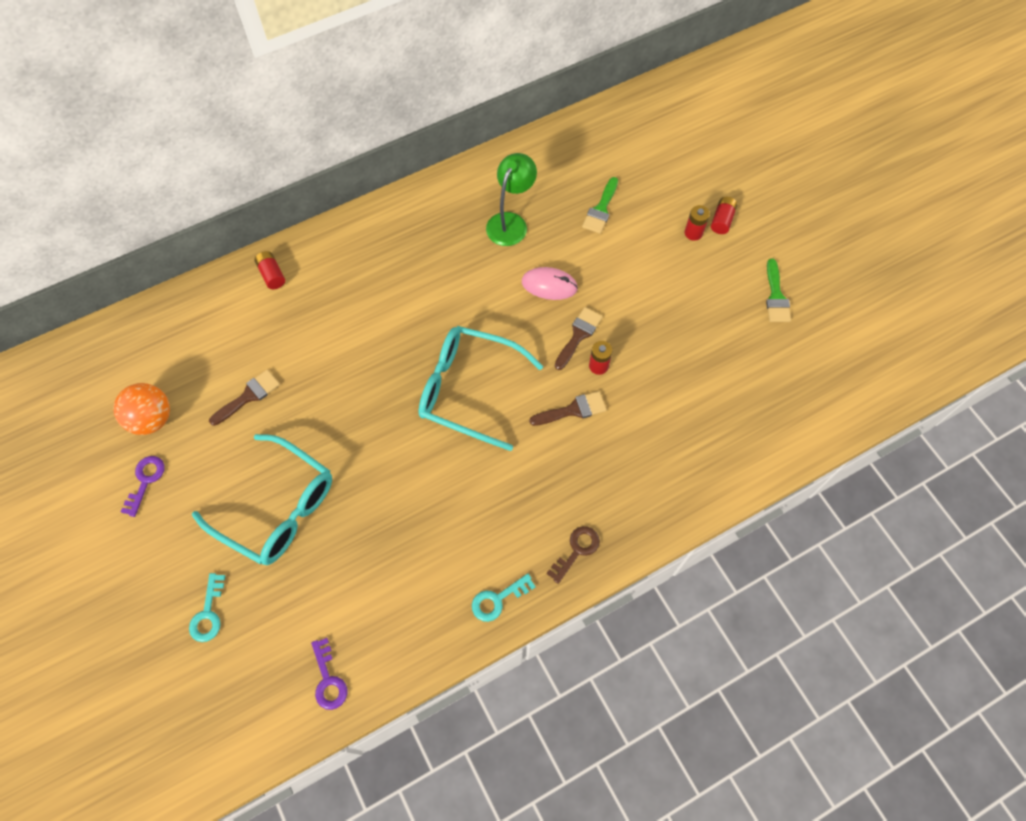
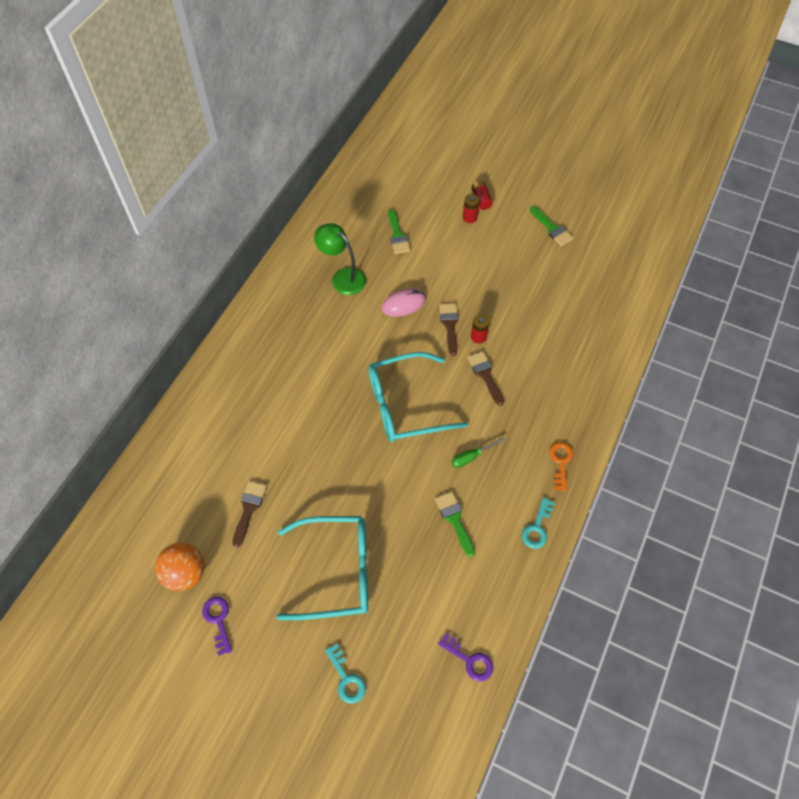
camera: 35 degrees left, 5 degrees down
red battery [255,251,285,289] -> none
green lamp [486,153,537,246] -> green lamp turned 45 degrees counterclockwise [314,223,366,295]
brown brush [529,391,607,426] -> brown brush turned 60 degrees counterclockwise [467,351,504,406]
brown key [547,526,600,584] -> orange key [549,442,573,491]
none -> green brush [435,491,475,557]
none -> green screwdriver [451,437,505,468]

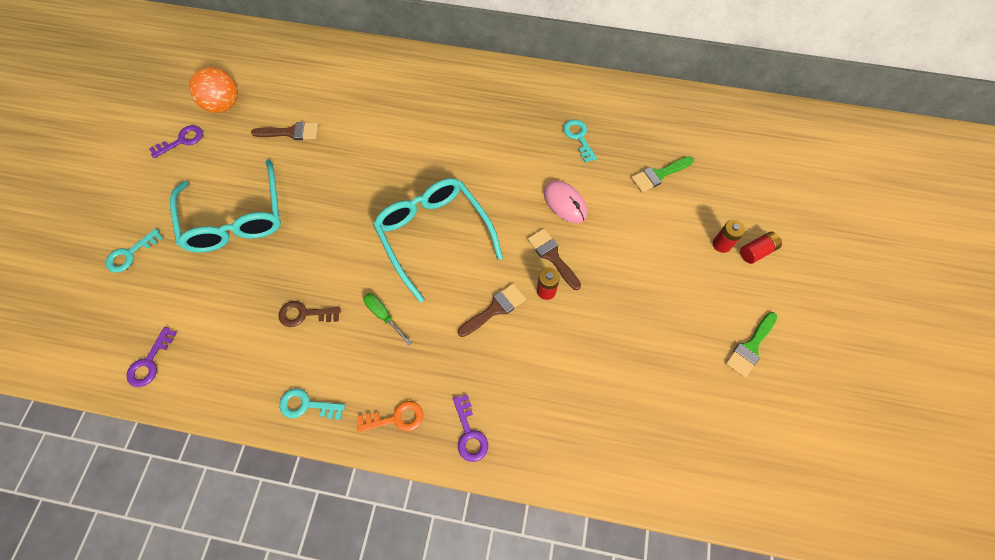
camera: 75 degrees right, 5 degrees up
green lamp [314,223,366,295] -> turquoise key [563,119,597,163]
green brush [435,491,475,557] -> brown key [278,301,340,327]
brown brush [439,303,459,356] -> brown brush turned 105 degrees counterclockwise [528,228,581,290]
none -> purple key [453,394,488,462]

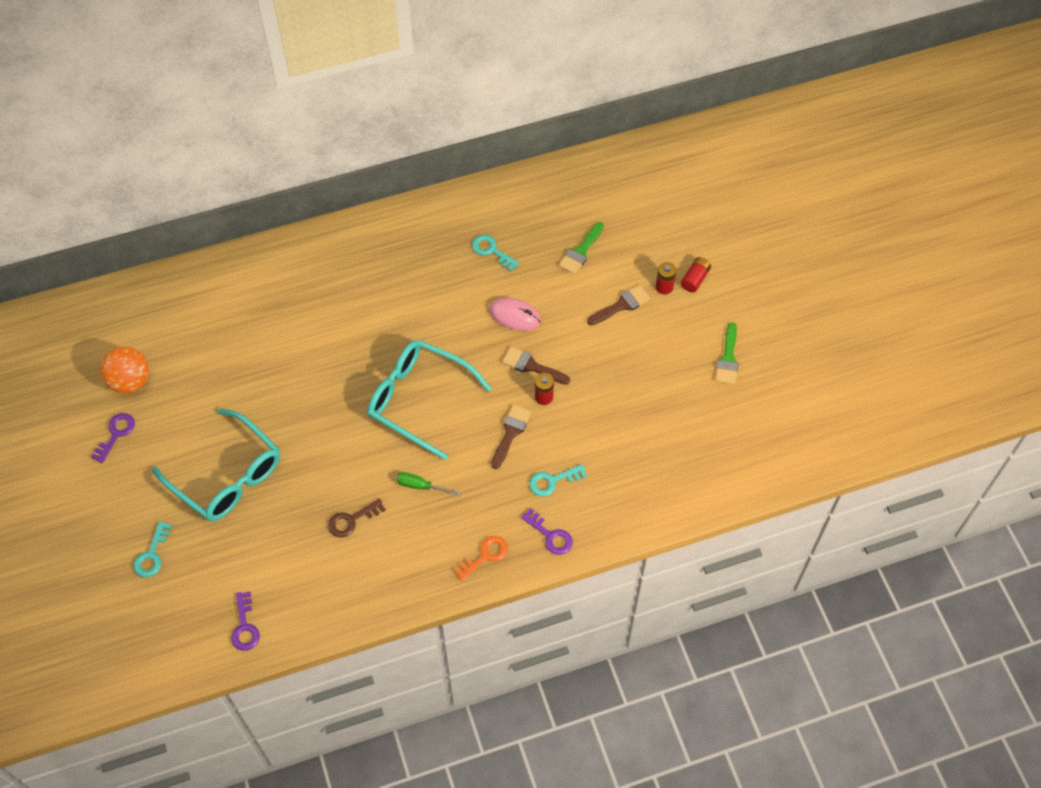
camera: 30 degrees left, 5 degrees down
brown brush [251,122,319,140] -> brown brush moved to [587,285,651,325]
turquoise key [279,388,345,420] -> turquoise key moved to [529,464,587,496]

